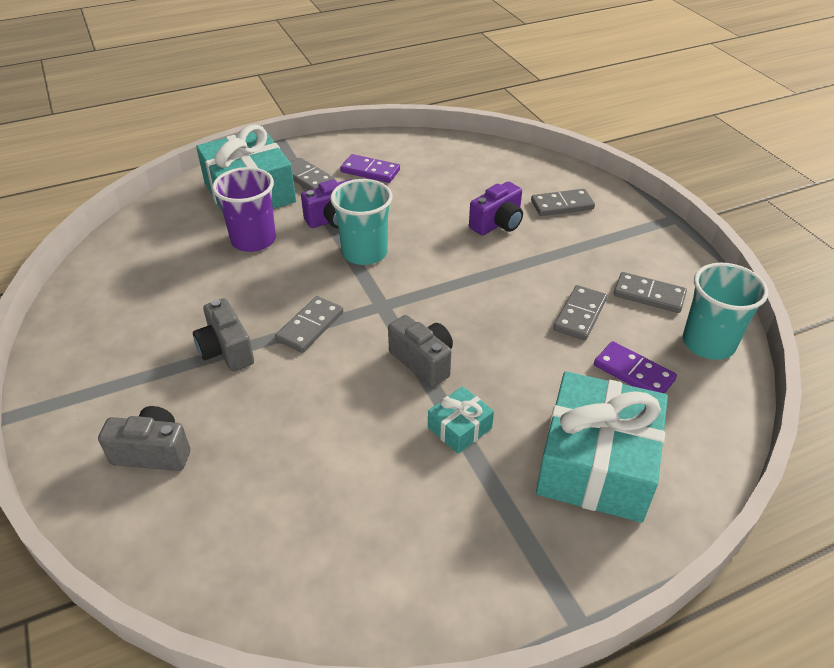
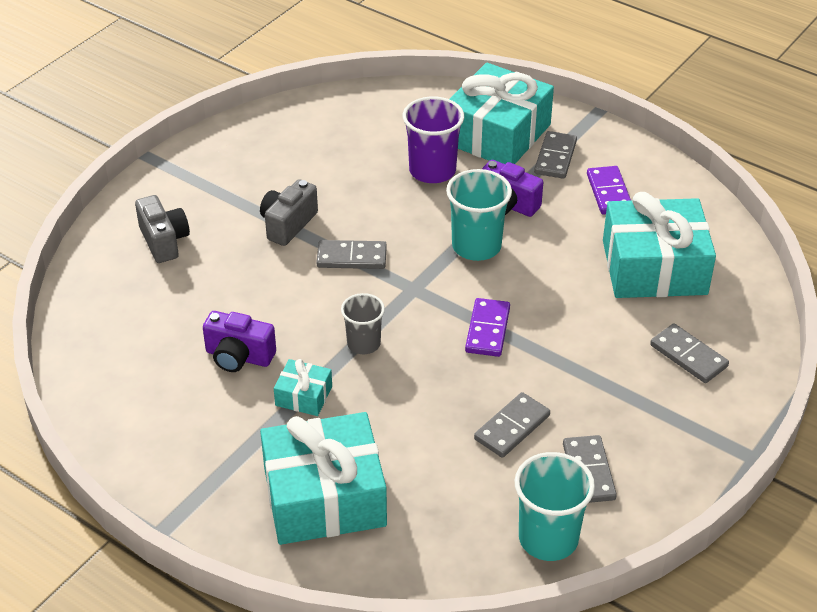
camera: 60 degrees right, 0 degrees up
grey camera [388,315,453,387] -> grey cup [341,293,385,354]
purple camera [469,181,523,236] -> purple camera moved to [203,311,276,372]
grey domino [554,285,607,340] -> grey domino turned 45 degrees counterclockwise [474,392,550,458]
purple domino [594,341,677,394] -> purple domino moved to [465,298,510,357]
none -> turquoise gift [603,192,716,298]

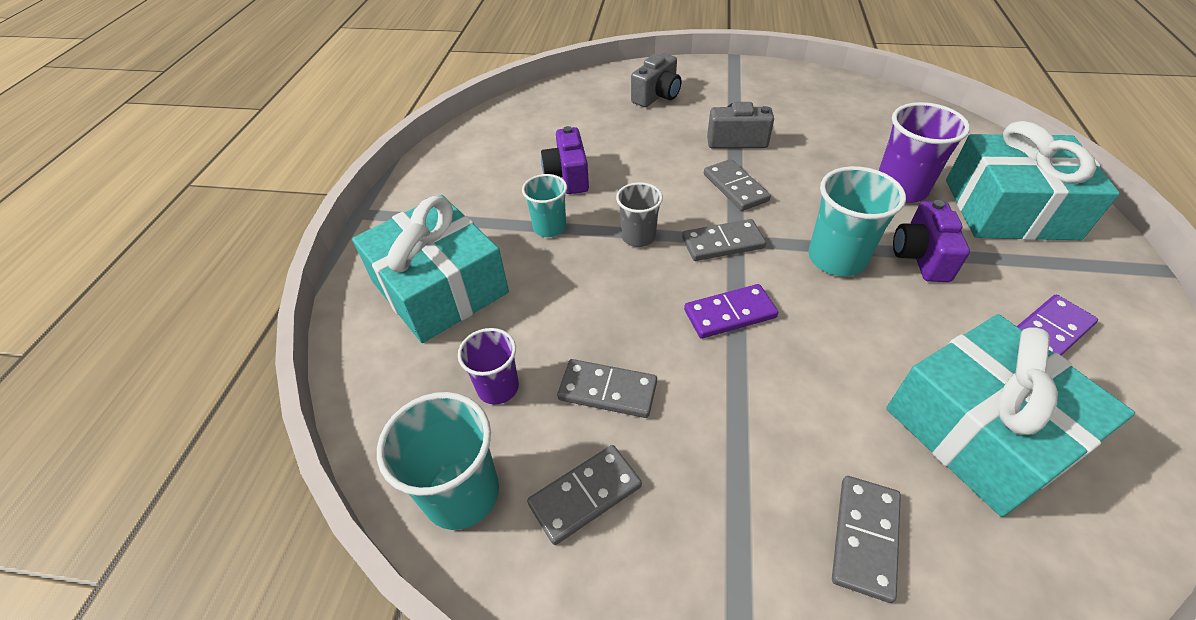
camera: 65 degrees right, 5 degrees up
turquoise gift [274,359,332,416] -> turquoise cup [522,174,567,237]
grey domino [534,131,577,179] -> grey domino moved to [682,219,766,261]
none -> purple cup [458,328,519,404]

